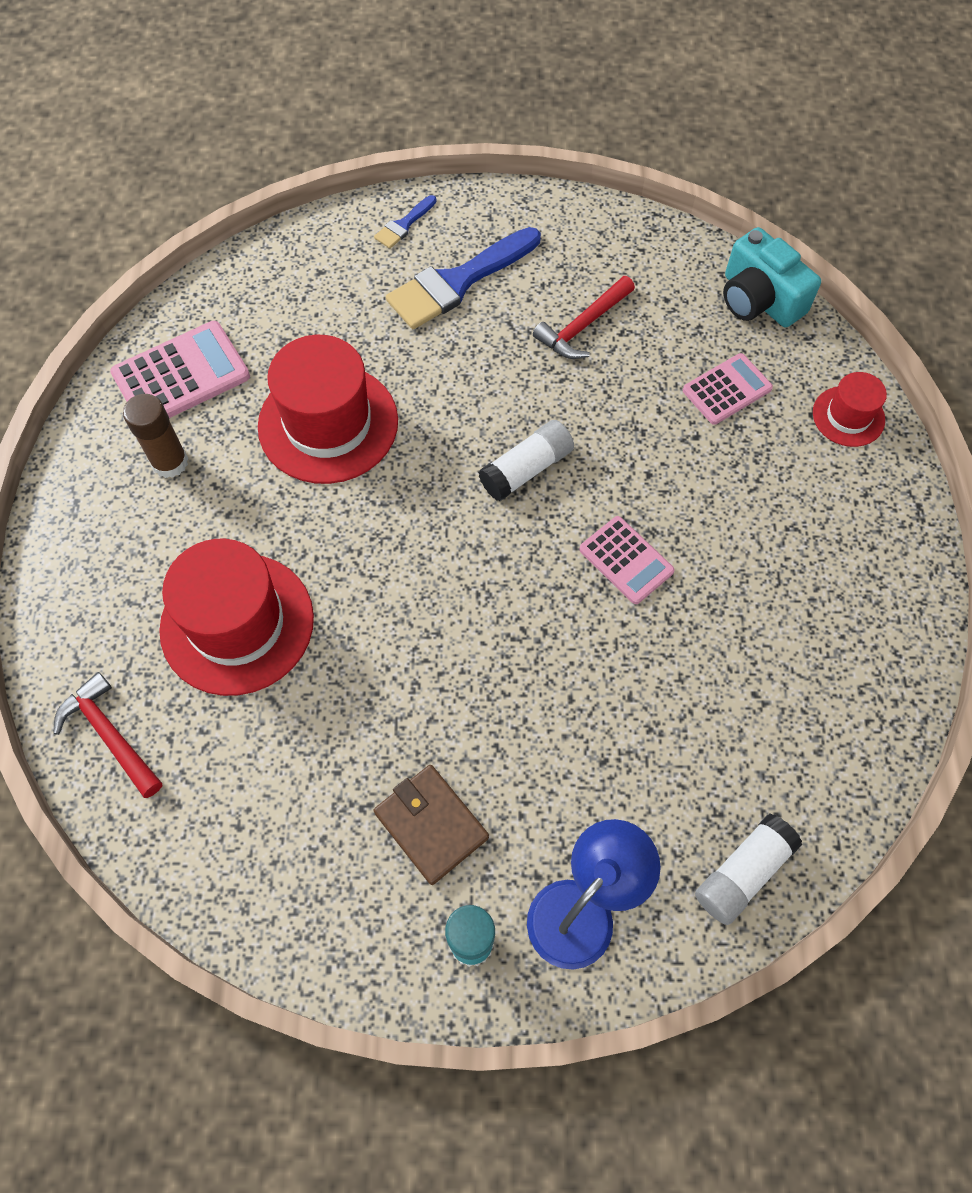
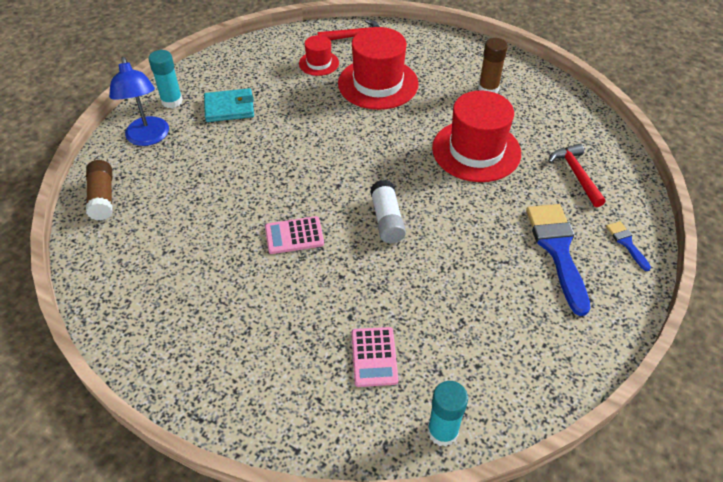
camera: 120 degrees right, 15 degrees down
pink calculator [110,321,250,418] -> none
brown wallet [374,765,489,885] -> turquoise wallet [204,88,254,122]
red hammer [533,276,635,359] -> red hammer moved to [548,144,606,207]
white glue stick [695,814,802,925] -> brown glue stick [86,160,113,221]
turquoise camera [723,227,821,327] -> turquoise glue stick [428,381,468,447]
red hat [813,372,887,447] -> red hat moved to [299,35,339,76]

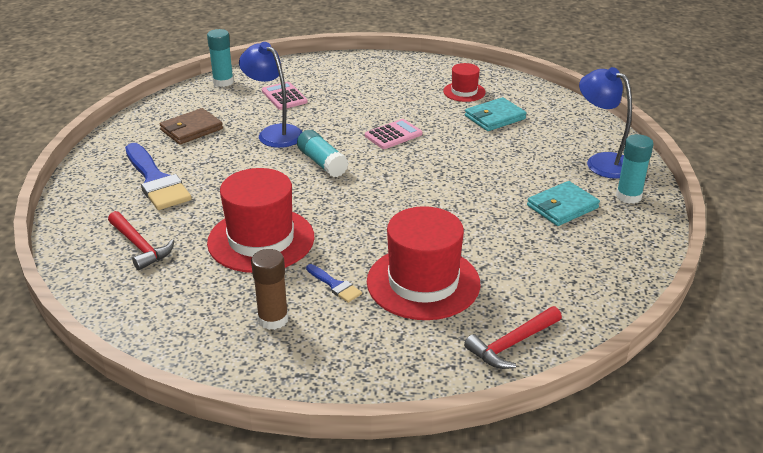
camera: 155 degrees right, 15 degrees down
brown glue stick [86,160,113,221] -> none
red hat [299,35,339,76] -> red hat moved to [443,63,486,102]
white glue stick [370,180,406,243] -> turquoise glue stick [297,130,349,177]
blue brush [606,221,651,271] -> blue brush moved to [306,264,362,303]
none -> brown wallet [160,108,223,144]
none -> blue lamp [239,42,302,148]
none -> turquoise wallet [465,97,527,131]

